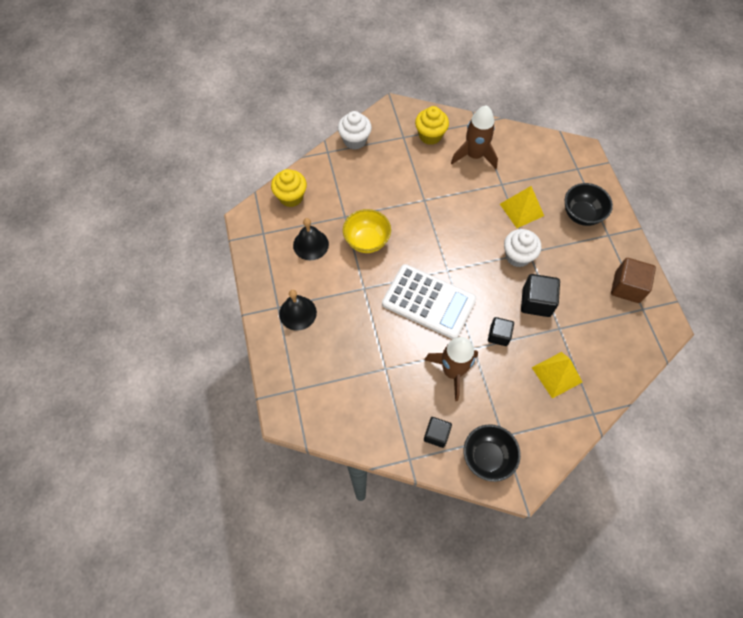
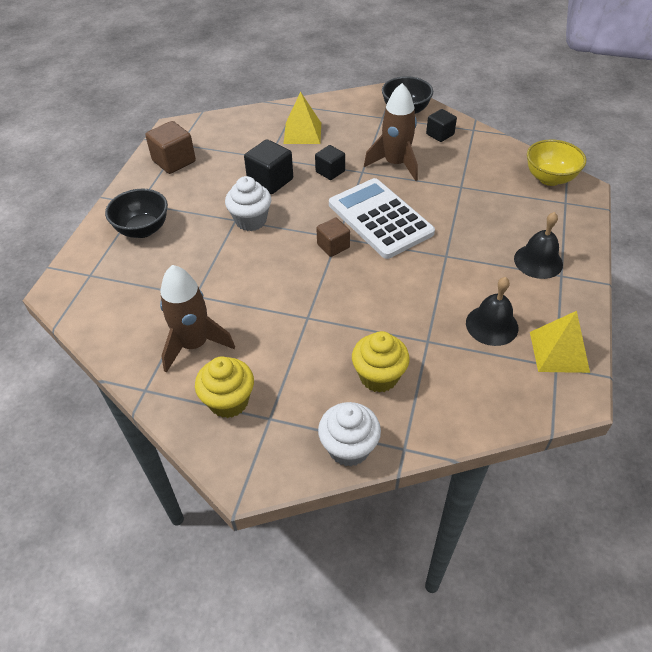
camera: 150 degrees left, 15 degrees down
yellow cupcake [271,169,307,207] -> yellow cupcake moved to [352,331,410,393]
yellow bowl [343,209,391,253] -> yellow bowl moved to [527,140,586,186]
yellow pyramid [500,186,544,228] -> yellow pyramid moved to [530,311,590,373]
none -> brown cube [316,218,350,257]

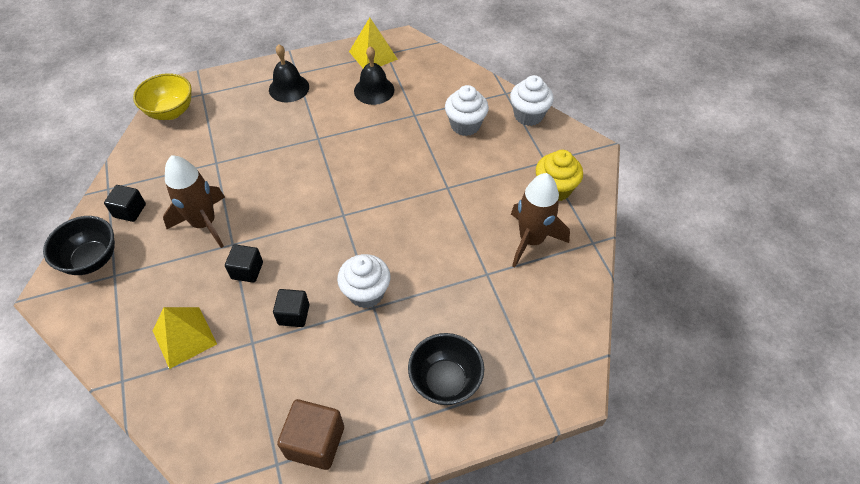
camera: 125 degrees left, 5 degrees up
black cube [244,139,293,194] -> black cube [273,289,309,327], size x0.65
brown cube [316,218,350,257] -> none
white calculator [329,178,435,259] -> none
yellow cupcake [352,331,410,393] -> white cupcake [445,85,489,136]

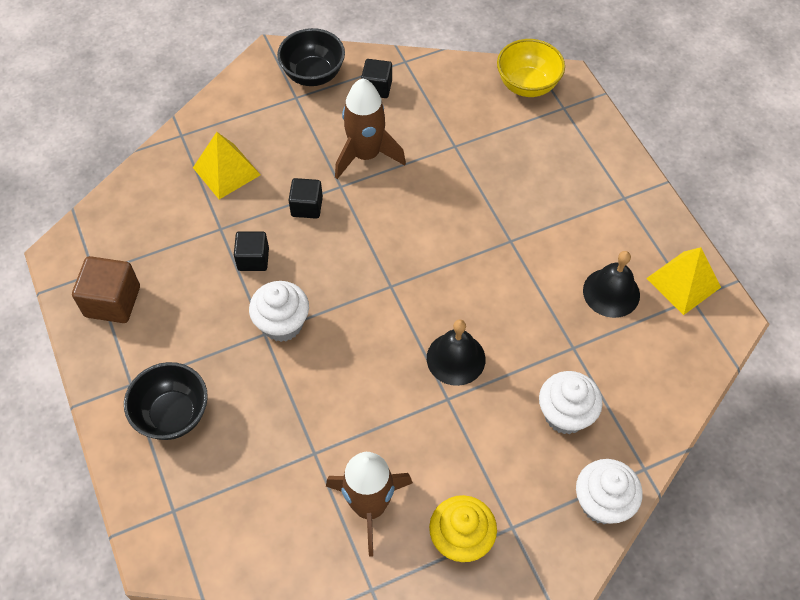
camera: 85 degrees right, 5 degrees up
black bell [269,44,309,102] -> black bell moved to [427,319,485,386]

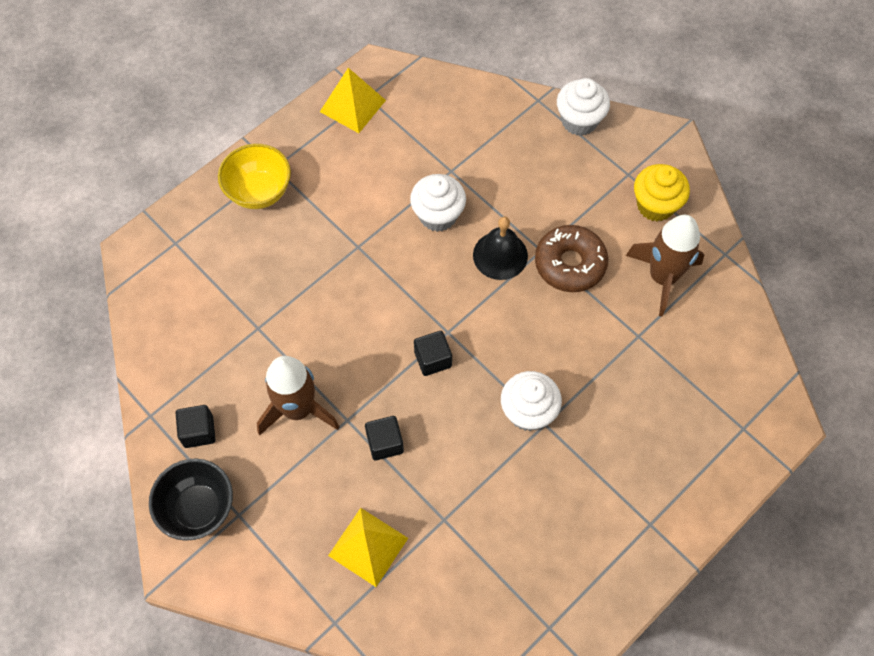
camera: 110 degrees left, 5 degrees up
brown cube [72,256,140,323] -> none
black bowl [124,362,208,440] -> none
black cube [234,231,269,271] -> black cube moved to [414,331,452,376]
yellow bowl [497,39,565,97] -> yellow bowl moved to [218,144,291,209]
white cupcake [539,371,603,434] -> white cupcake moved to [410,174,466,232]
black bell [583,251,640,318] -> none
none -> brown donut [535,225,608,292]

